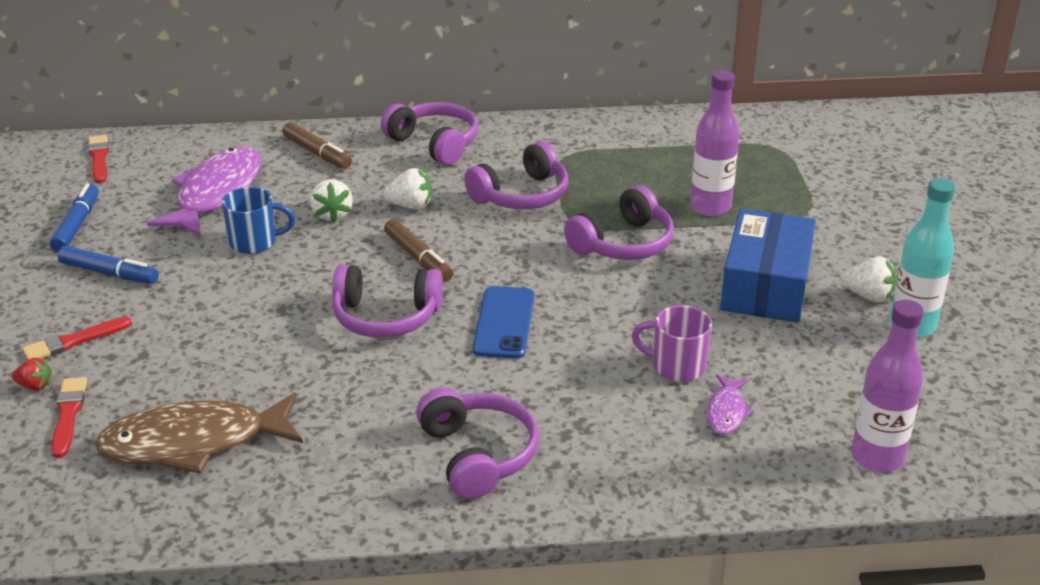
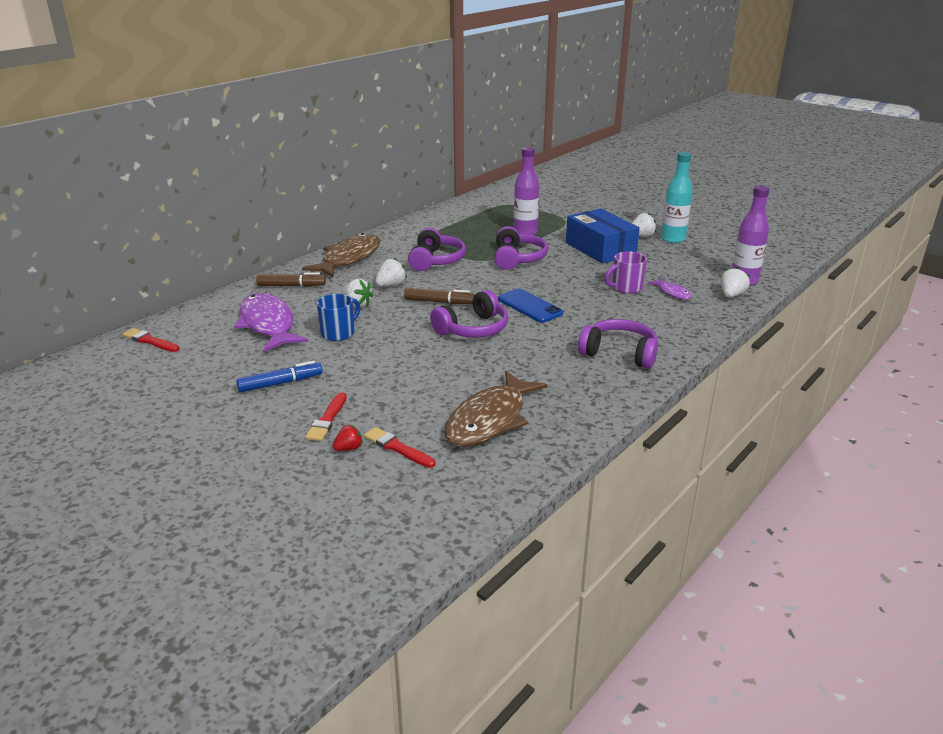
camera: 45 degrees left, 5 degrees down
blue marker [50,183,99,252] -> none
purple headphones [381,102,478,165] -> brown fish [302,233,381,277]
none -> white strawberry [720,267,750,298]

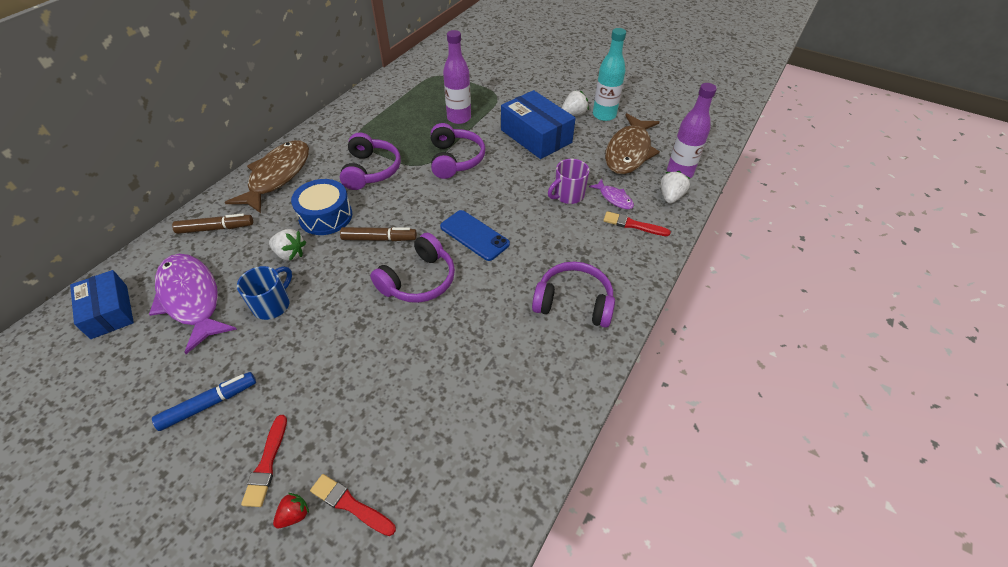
camera: 10 degrees left, 20 degrees up
red brush [122,328,180,352] -> red brush moved to [603,211,671,236]
white strawberry [375,258,407,287] -> blue drum [291,179,352,235]
brown fish [444,371,548,447] -> brown fish moved to [605,113,660,174]
none -> blue box [70,270,134,339]

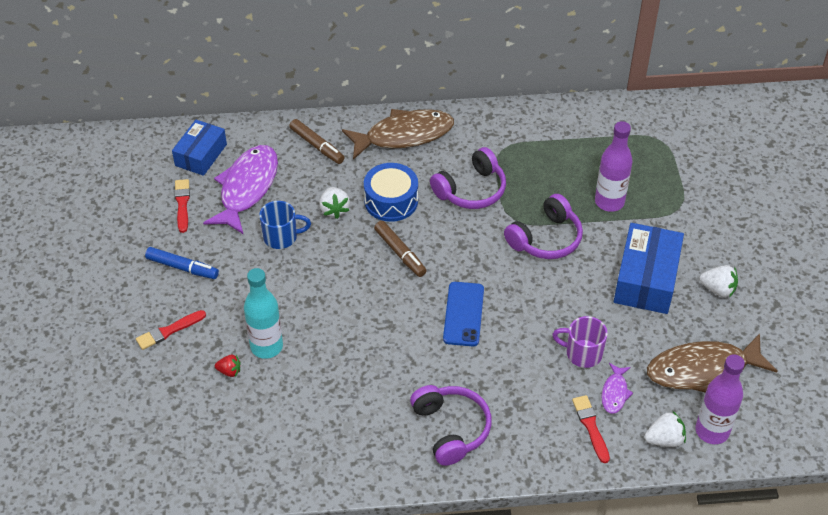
camera: 55 degrees right, 0 degrees up
red strawberry [273,493,309,528] -> red strawberry moved to [215,355,241,377]
red brush [310,474,396,536] -> red brush moved to [174,179,190,233]
purple headphones [370,233,455,303] -> none
turquoise bottle [593,28,626,121] -> turquoise bottle moved to [244,268,283,359]

